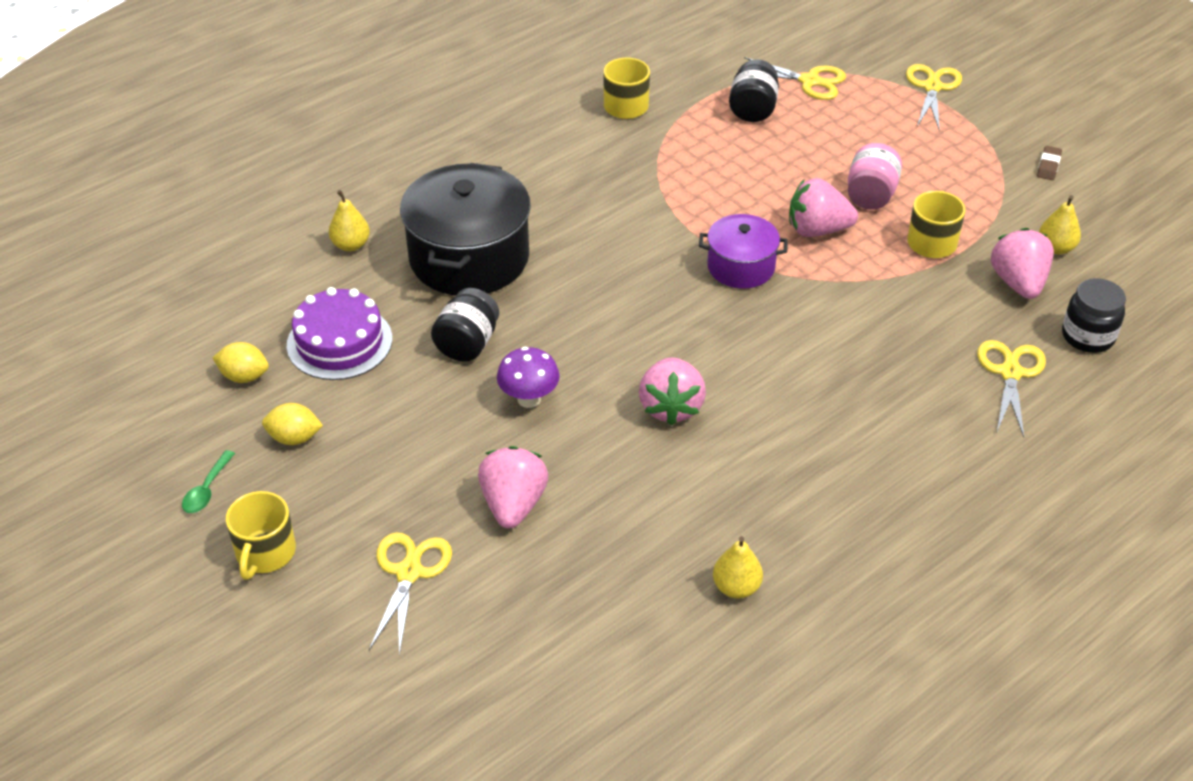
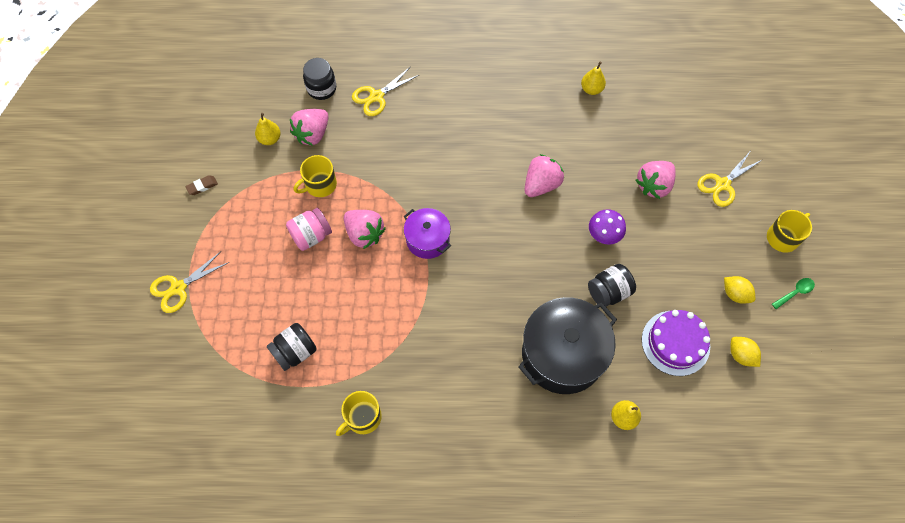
camera: 140 degrees left, 20 degrees up
yellow scissors [738,57,846,100] -> none

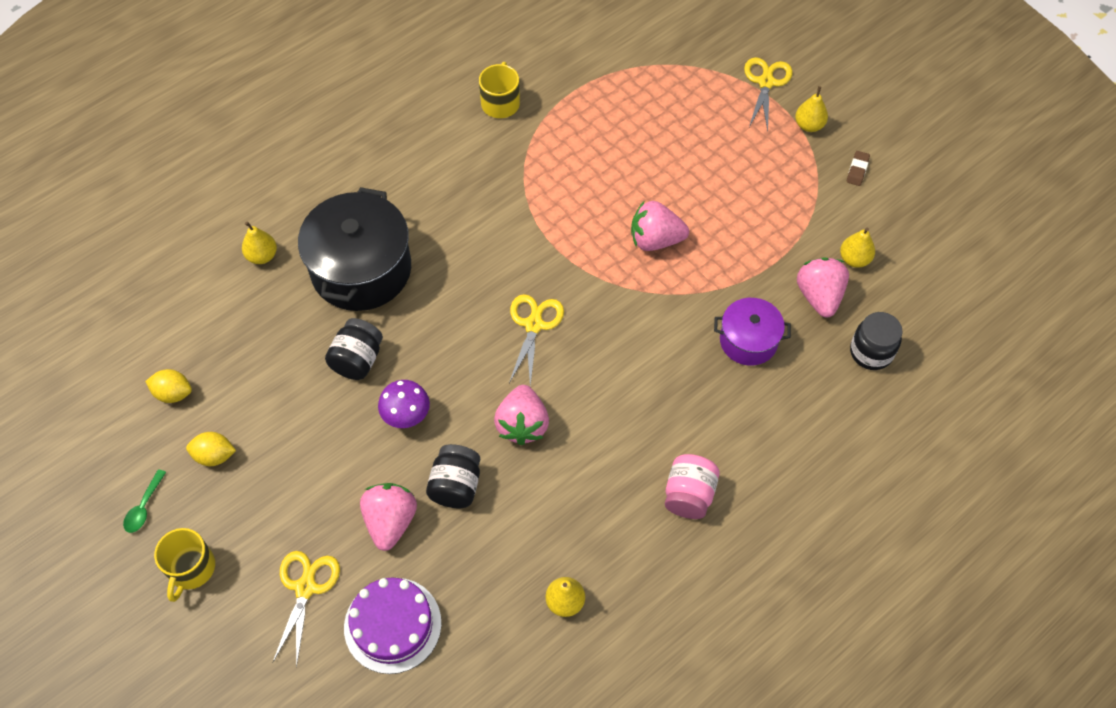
camera: 140 degrees right, 5 degrees down
black jar [267,323,317,371] -> black jar moved to [426,444,480,508]
pink jar [286,208,332,251] -> pink jar moved to [665,454,720,519]
yellow mug [294,155,337,197] -> none
yellow scissors [352,66,419,116] -> yellow scissors moved to [509,294,564,386]
purple pot [404,208,451,259] -> purple pot moved to [714,298,791,366]
purple cake [642,310,710,376] -> purple cake moved to [344,578,442,674]
none -> yellow pear [795,86,828,132]

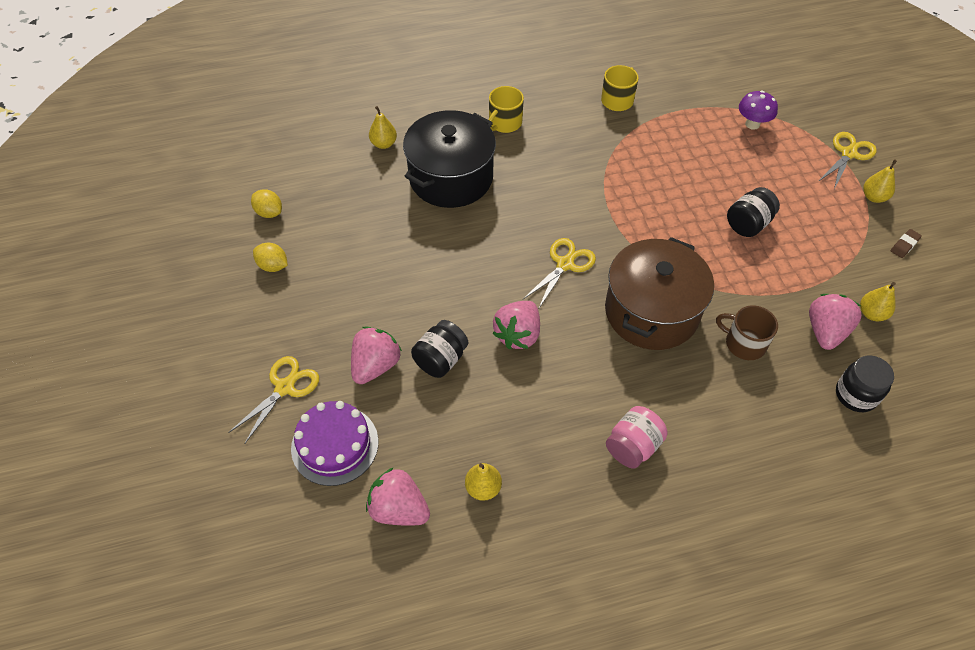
camera: 25 degrees right, 5 degrees down
green spoon [123,469,166,533] -> none
yellow mug [154,528,215,602] -> yellow mug moved to [489,86,524,133]
black jar [325,318,383,380] -> black jar moved to [727,187,780,237]
purple mushroom [378,380,430,428] -> purple mushroom moved to [739,91,778,130]
pink strawberry [631,201,689,251] -> pink strawberry moved to [366,467,430,526]
purple pot [714,298,791,366] -> brown mug [716,305,778,360]
none -> brown pot [605,237,714,350]

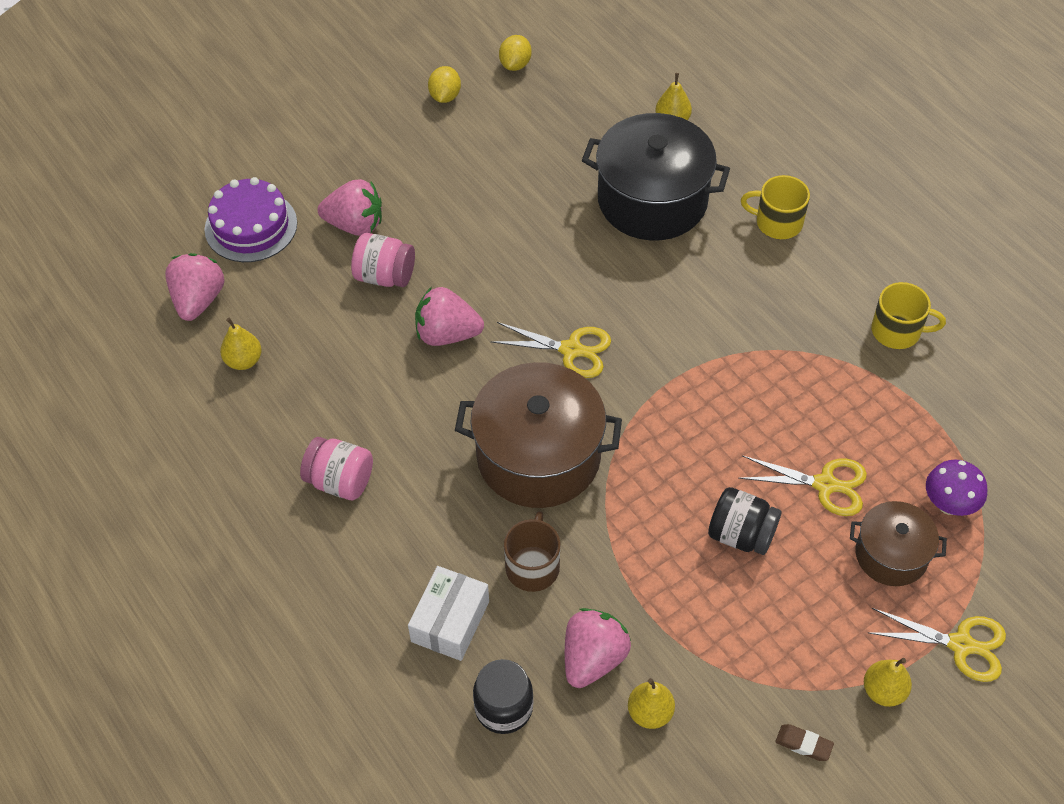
camera: 70 degrees right, 0 degrees up
yellow scissors [228,356,319,444] -> yellow scissors moved to [739,455,867,516]
black jar [411,320,468,378] -> pink jar [351,233,415,287]
pink strawberry [809,294,862,350] -> pink strawberry turned 60 degrees counterclockwise [565,608,631,688]
none -> white box [408,566,489,661]
none -> brown pot [850,501,947,586]

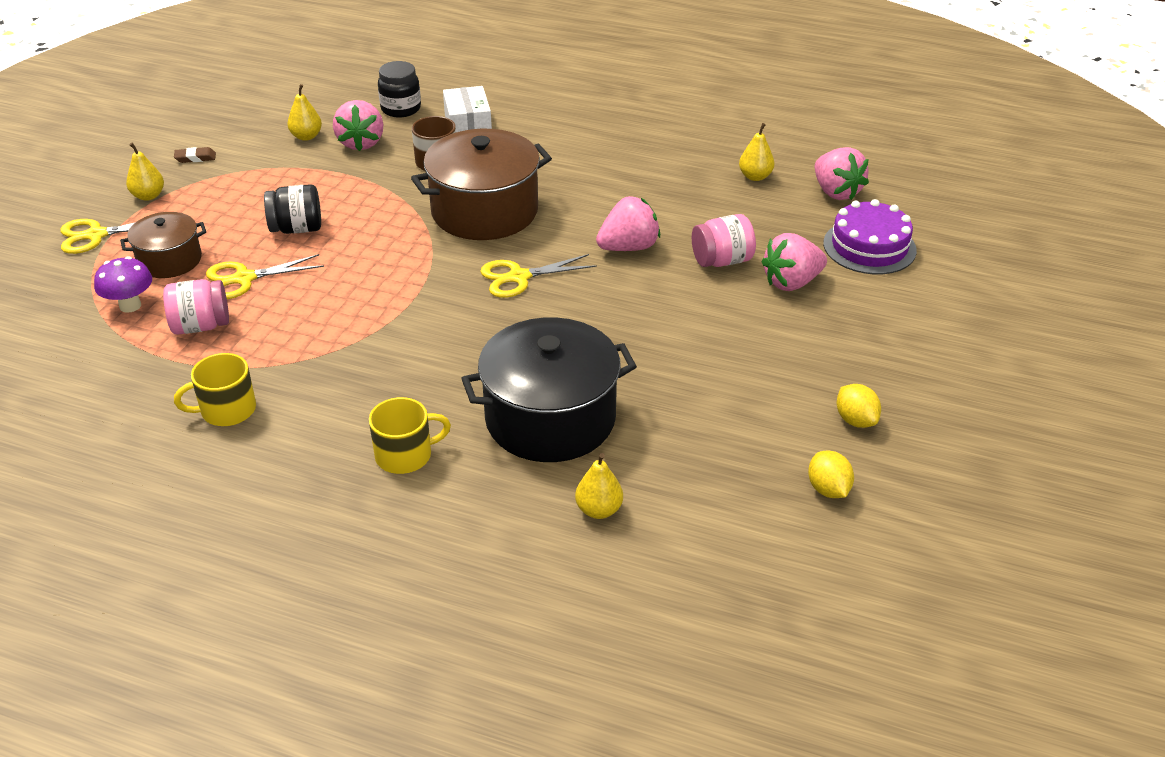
camera: 145 degrees right, 15 degrees down
pink jar [300,437,373,500] -> pink jar moved to [163,279,229,335]

